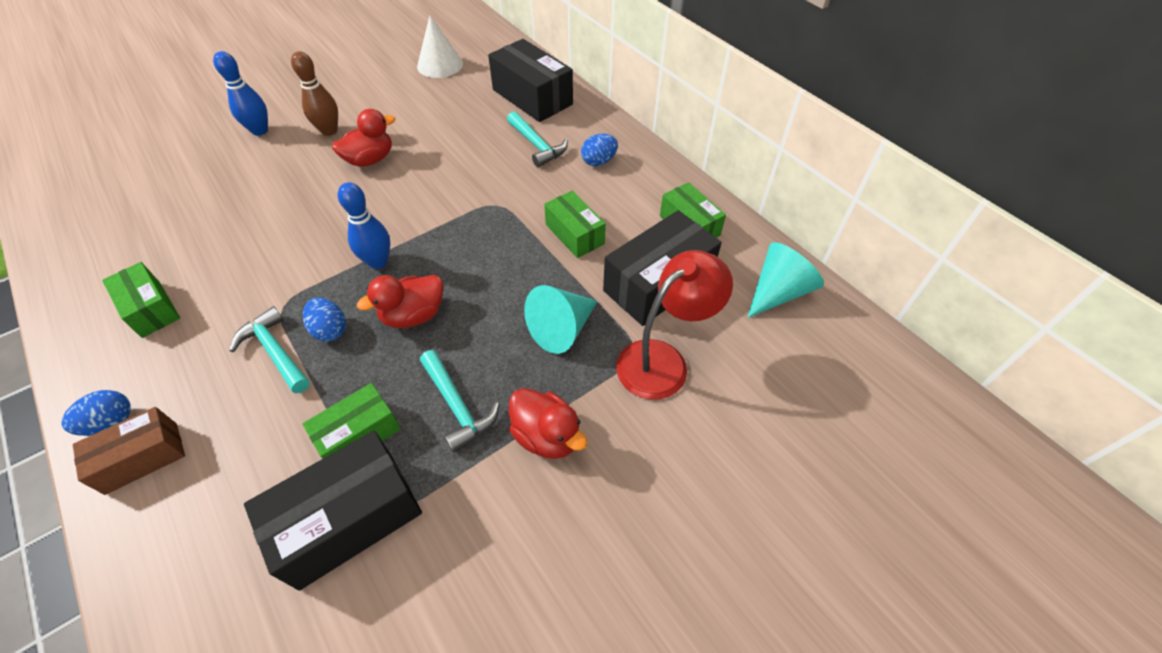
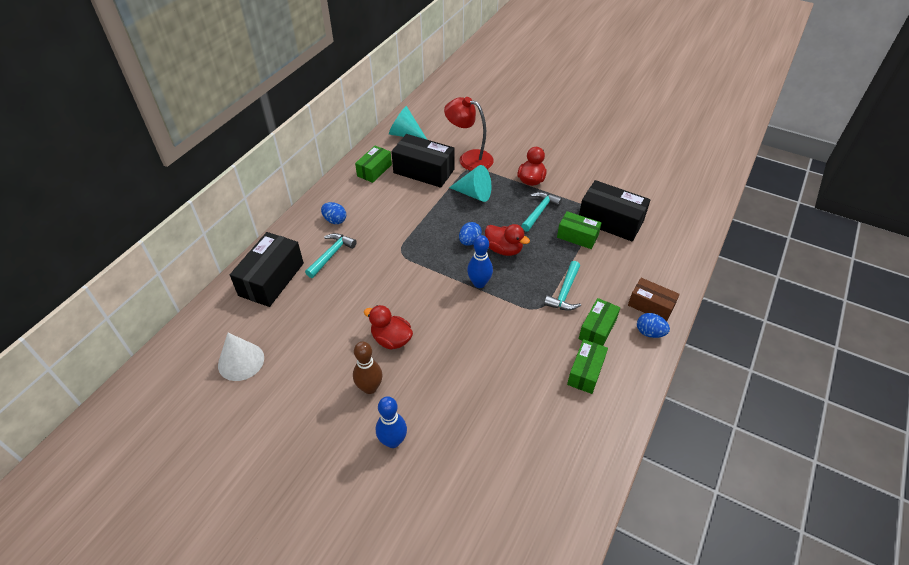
camera: 115 degrees left, 5 degrees down
blue egg [303,298,346,342] -> blue egg moved to [459,222,482,246]
green box [544,191,606,258] -> green box moved to [579,298,620,346]

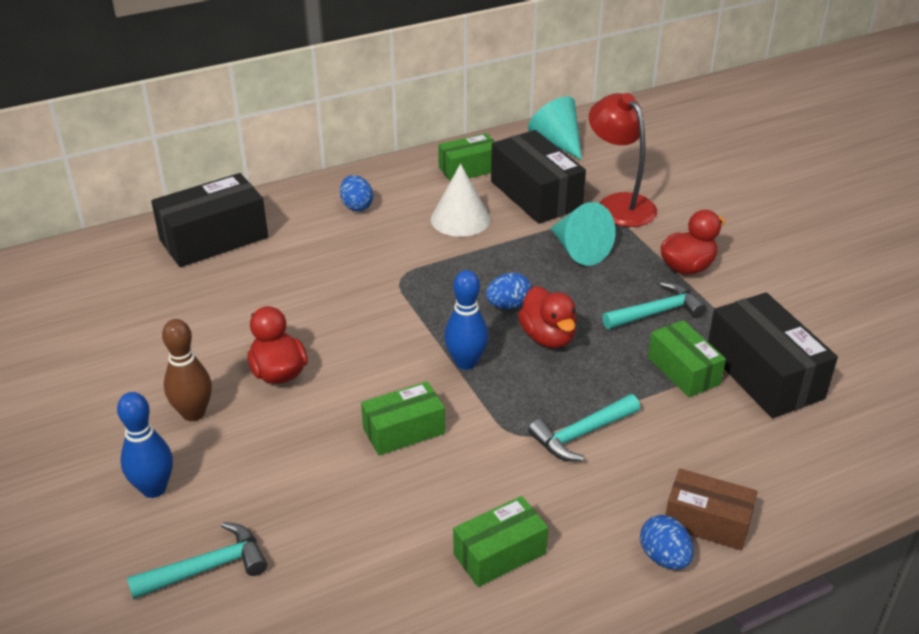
camera: 35 degrees right, 10 degrees down
white cone [218,333,264,381] -> white cone moved to [431,164,490,237]
turquoise hammer [305,233,357,278] -> turquoise hammer moved to [127,522,267,599]
green box [579,298,620,346] -> green box moved to [361,381,445,456]
brown box [628,278,680,321] -> brown box turned 45 degrees counterclockwise [666,469,758,550]

